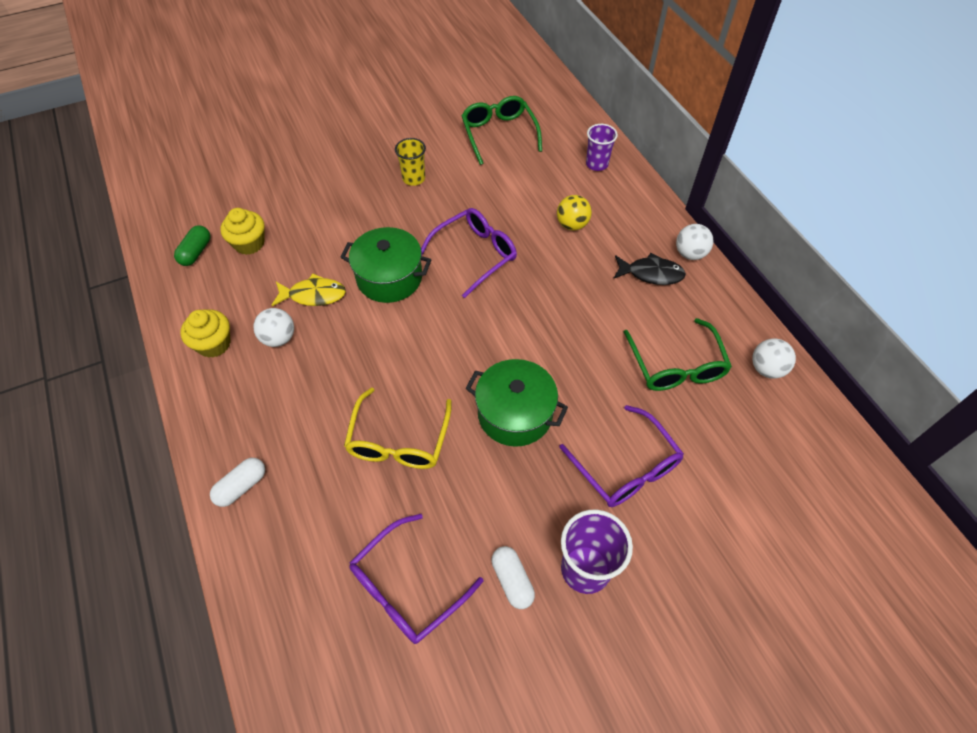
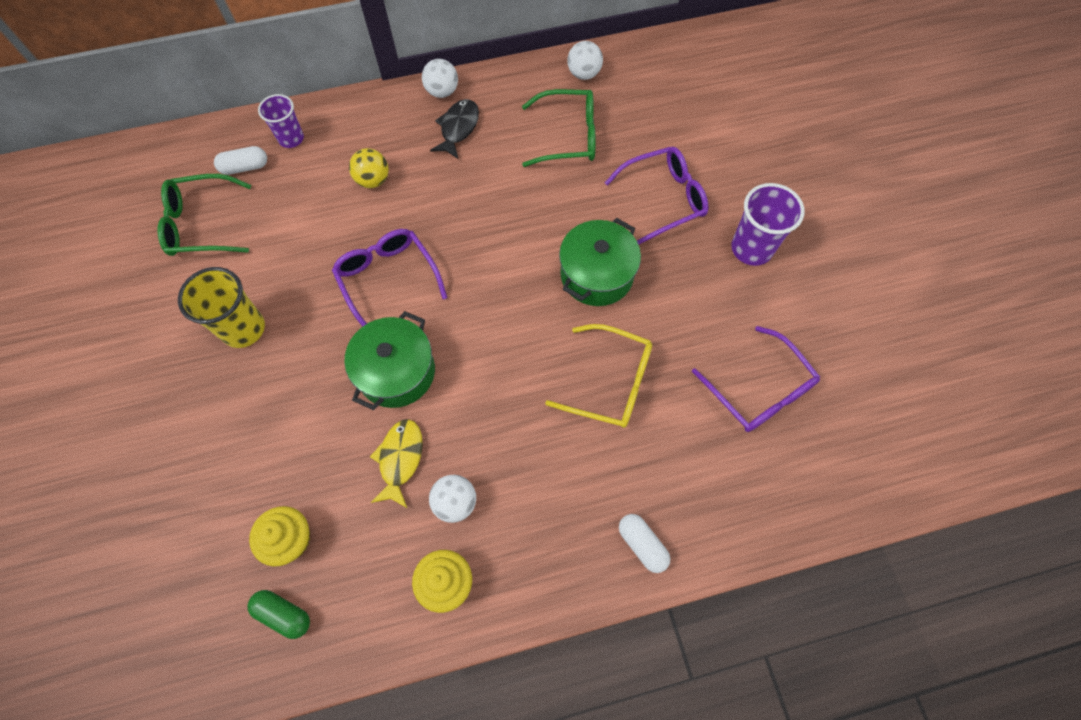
camera: 80 degrees left, 10 degrees up
yellow cup [395,138,426,186] -> yellow cup [178,267,265,348], size x1.52
white capsule [491,546,535,609] -> white capsule moved to [214,146,267,175]

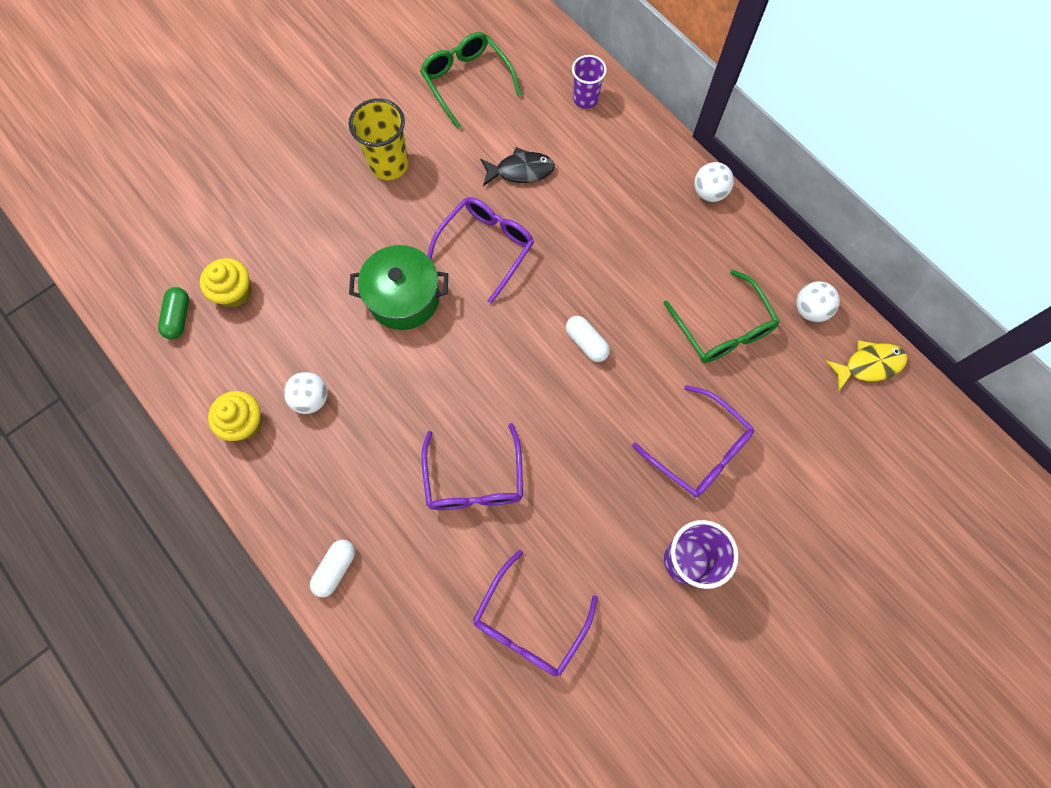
camera: 65 degrees right, 5 degrees up
white capsule [214,146,267,175] -> white capsule moved to [566,316,610,362]
yellow ball [349,148,389,188] -> none
yellow fish [370,419,423,508] -> yellow fish moved to [825,340,908,391]
black fish [430,99,479,159] -> black fish moved to [481,147,555,186]
yellow glasses [545,324,652,428] -> purple glasses [421,423,523,510]
green pot [559,218,641,306] -> none

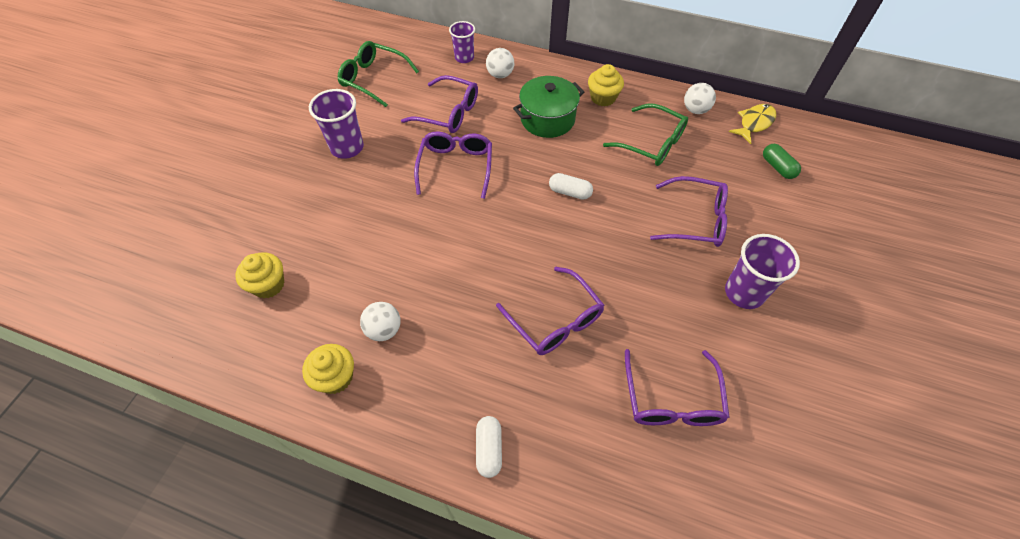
camera: 30 degrees left, 15 degrees down
green capsule [158,287,189,339] -> green capsule moved to [763,144,801,179]
yellow cup [349,98,409,180] -> purple cup [309,89,364,159]
green pot [349,245,448,330] -> green pot moved to [513,76,584,138]
black fish [481,147,555,186] -> purple glasses [401,75,478,133]
white ball [694,162,734,202] -> white ball moved to [486,48,514,78]
none -> yellow cupcake [588,64,624,107]

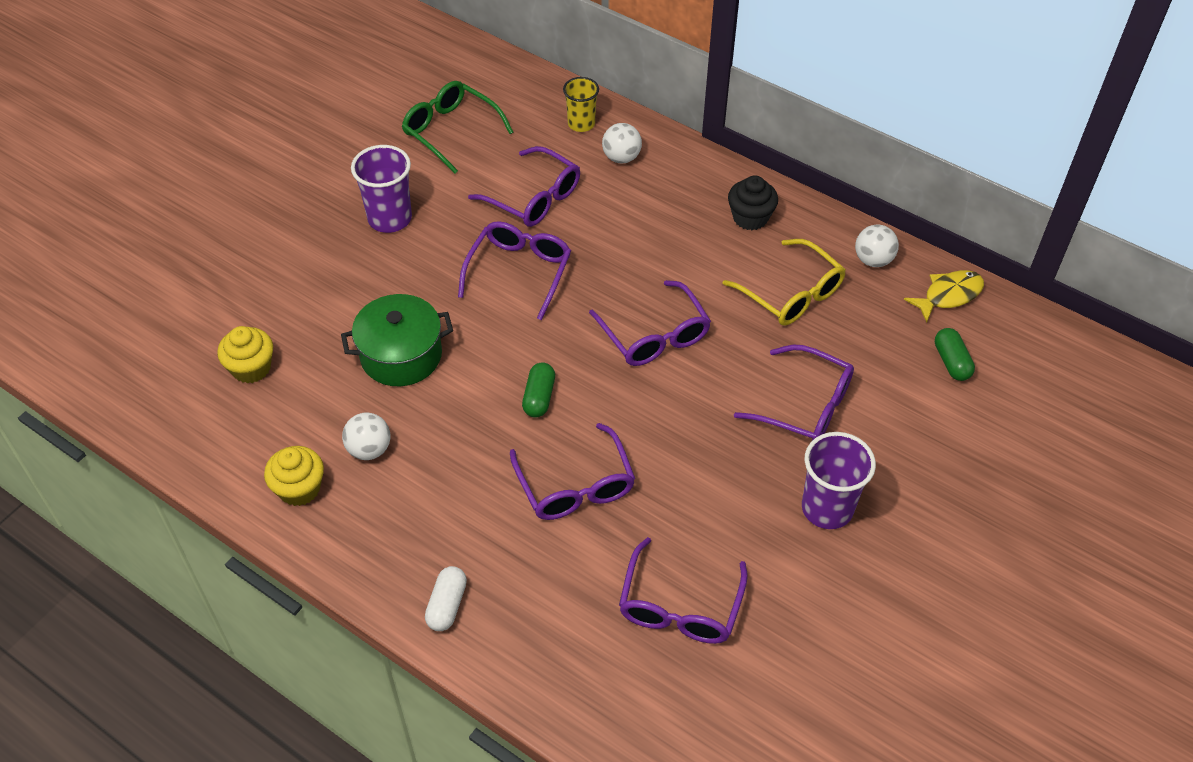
camera: 15 degrees right, 5 degrees down
purple cup [449,21,475,63] -> yellow cup [563,77,599,132]
green pot [513,76,584,138] -> green pot moved to [341,294,453,386]
white capsule [549,173,593,200] -> purple glasses [589,280,711,366]
yellow cupcake [588,64,624,107] -> black cupcake [728,175,778,230]
green glasses [603,104,688,166] -> yellow glasses [723,239,846,326]
none -> green capsule [522,363,555,418]

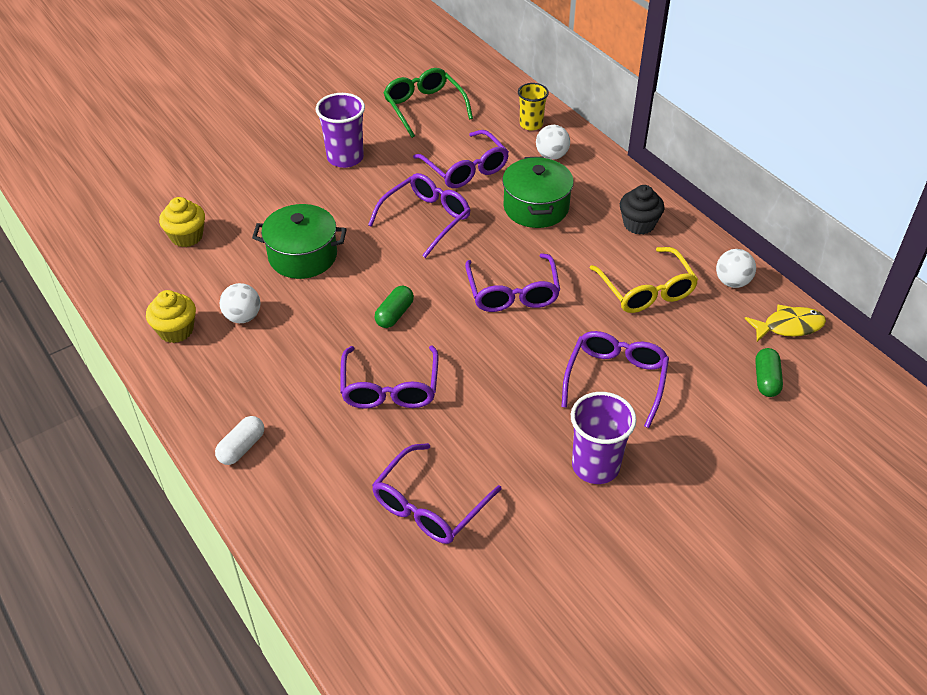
camera: 20 degrees right, 5 degrees down
purple glasses [734,345,854,441] -> purple glasses turned 120 degrees counterclockwise [561,331,669,428]
none -> green pot [502,157,574,228]

